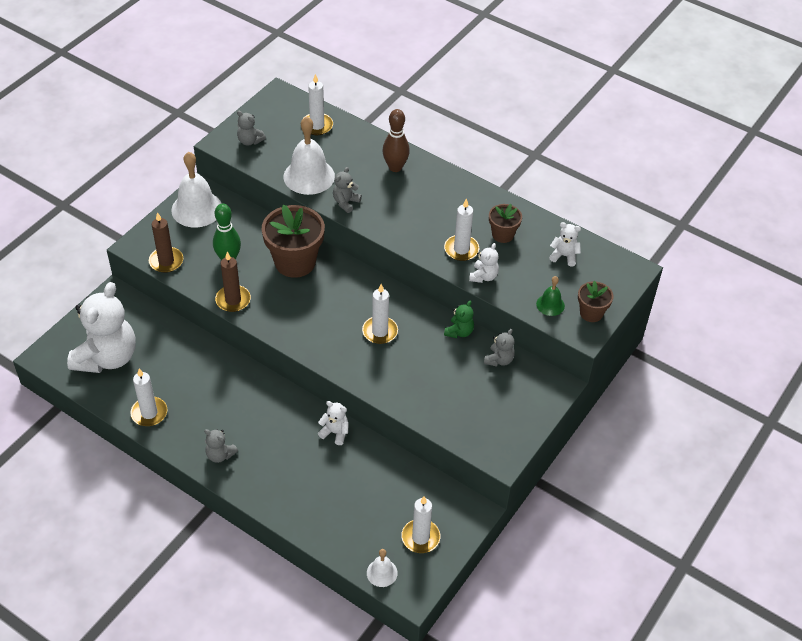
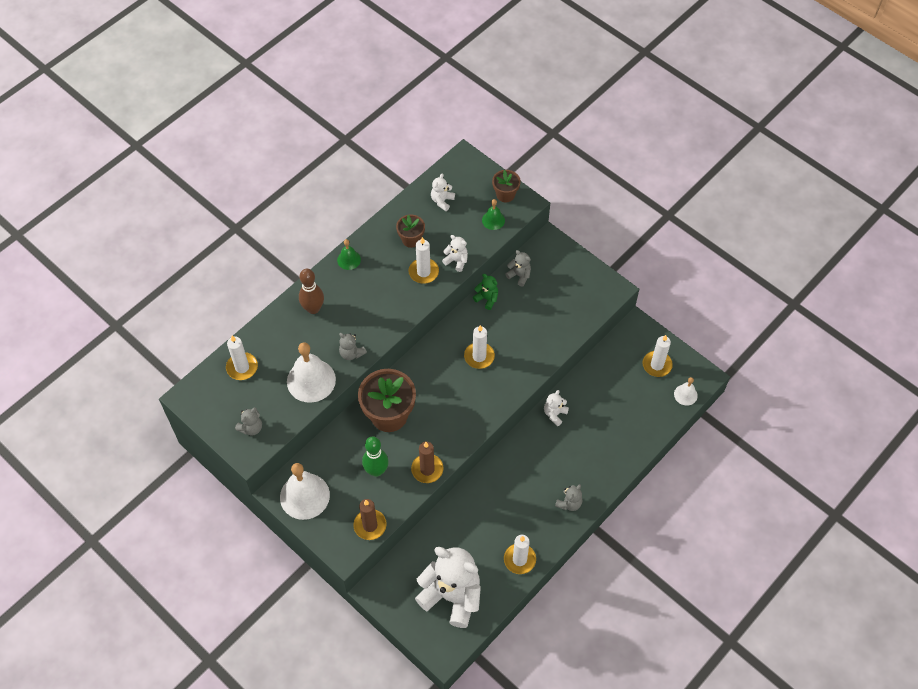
camera: 80 degrees left, 10 degrees up
none -> green bell [337,239,361,270]

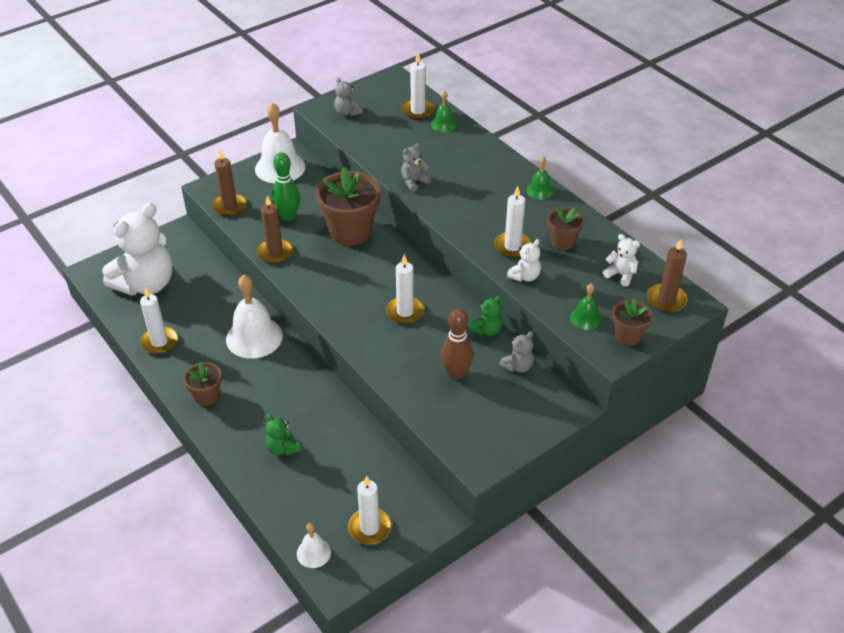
camera: 100 degrees right, 15 degrees down
white bell [287,342,336,403] -> white bell moved to [226,275,283,359]
brown bowling pin [299,269,324,314] -> brown bowling pin moved to [440,308,473,380]
white teddy bear [544,390,569,426] -> none
grey teddy bear [555,484,582,511] -> brown flower pot [183,362,222,406]
none -> green teddy bear [265,414,301,456]
none -> green bell [431,91,457,132]
none -> brown candle [647,239,688,313]

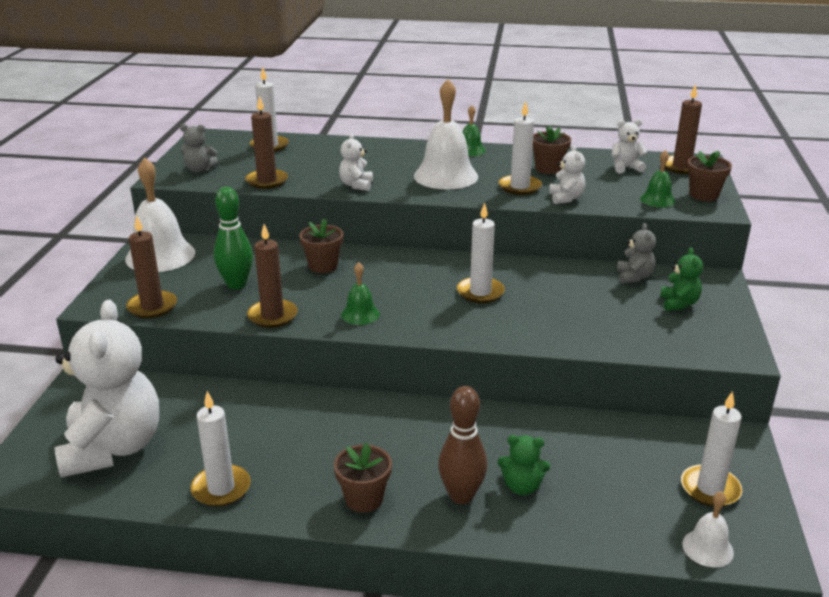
camera: 45 degrees left, 15 degrees down
white bell [226,275,283,359] -> white bell moved to [414,79,478,189]
brown flower pot [315,167,381,246] -> brown flower pot [299,218,343,273], size x0.53
grey teddy bear [401,143,432,192] -> white teddy bear [339,133,373,191]
green bell [431,91,457,132] -> green bell moved to [341,262,380,325]
brown bowling pin [440,308,473,380] -> brown bowling pin moved to [438,386,487,504]
green teddy bear [469,295,502,336] -> green teddy bear moved to [660,247,703,311]
none -> brown candle [245,96,288,189]

